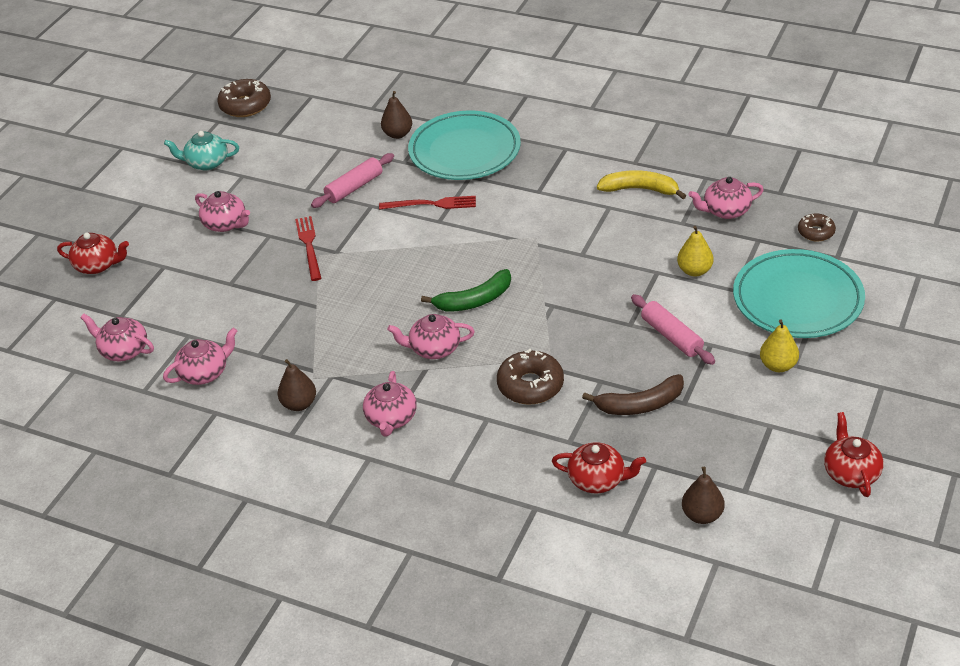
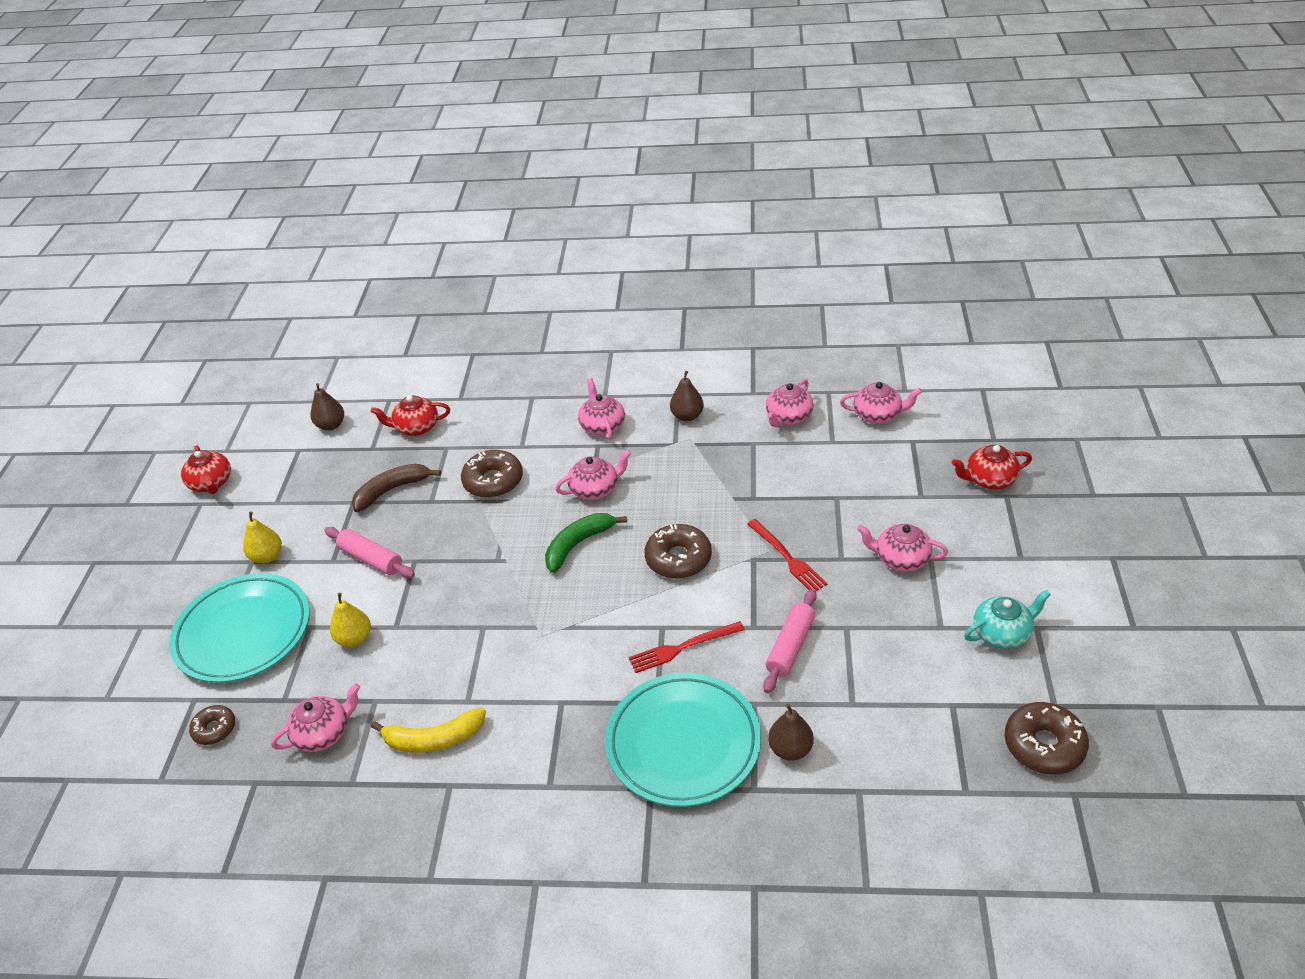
camera: 160 degrees right, 0 degrees up
none -> brown donut [645,524,712,579]

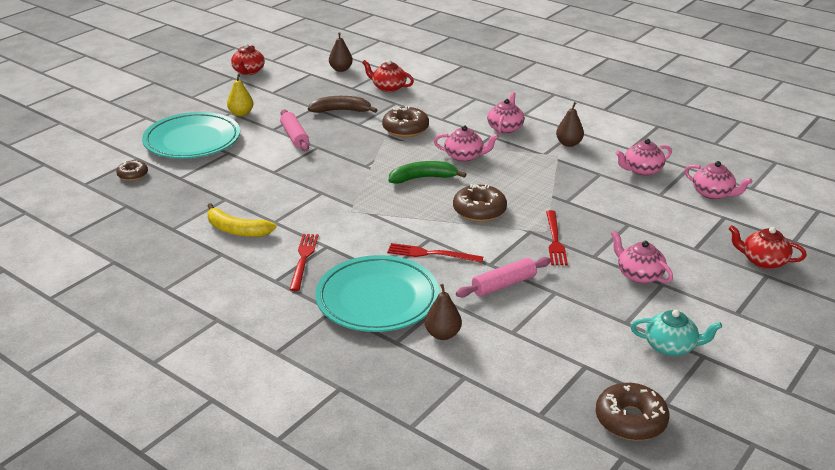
camera: 30 degrees right, 10 degrees down
pink teapot [271,683,360,752] -> none
yellow pear [330,593,371,647] -> none
none -> red fork [289,234,319,291]

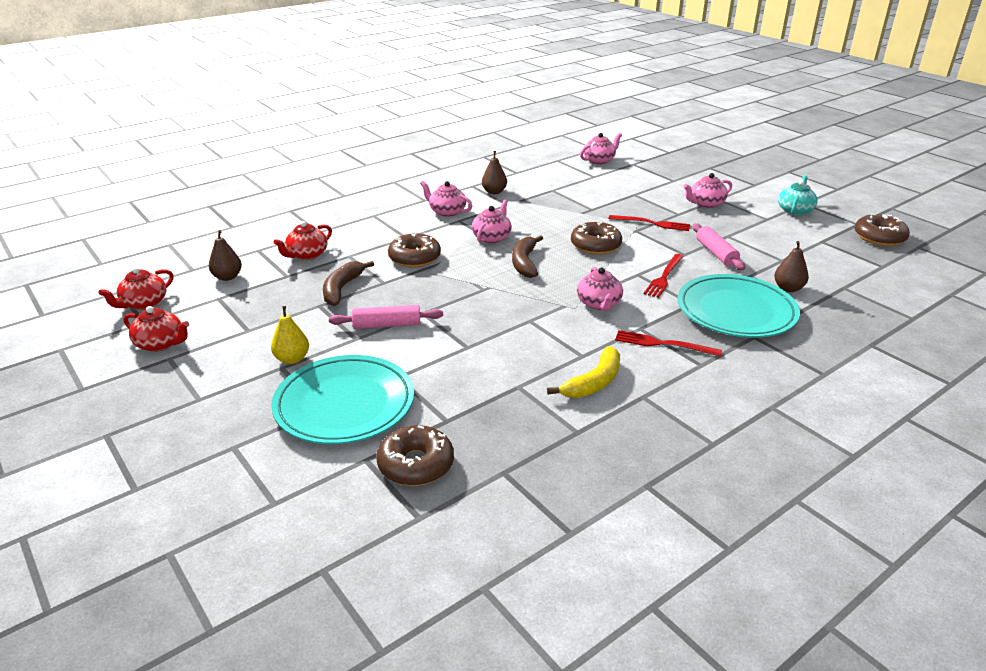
camera: 75 degrees left, 0 degrees up
brown donut [116,160,148,181] -> brown donut [376,425,454,486], size x1.66
green banana [389,161,466,184] -> brown banana [512,235,543,278]
pink teapot [615,139,672,176] -> pink teapot moved to [577,267,623,311]
red teapot [729,225,807,269] -> red teapot moved to [99,267,174,310]

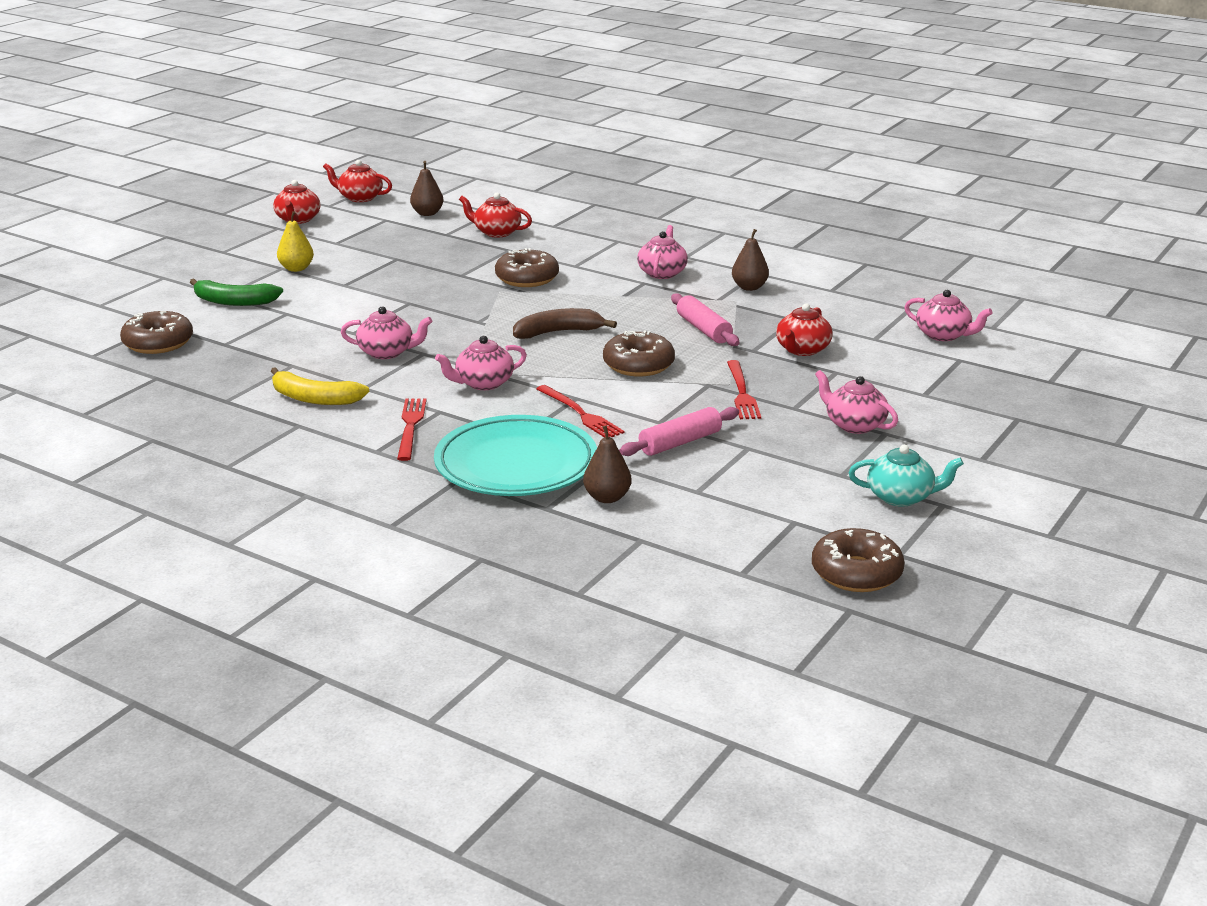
camera: 70 degrees right, 5 degrees down
turquoise plate [271,355,414,444] -> green banana [190,279,283,306]
brown banana [323,261,374,306] -> none
pink rolling pin [329,305,443,329] -> pink rolling pin moved to [671,293,739,346]
pink teapot [472,200,512,243] -> pink teapot moved to [341,306,432,359]
red fork [644,254,684,298] -> red fork turned 135 degrees counterclockwise [536,385,625,437]
none -> red teapot [776,303,833,356]

